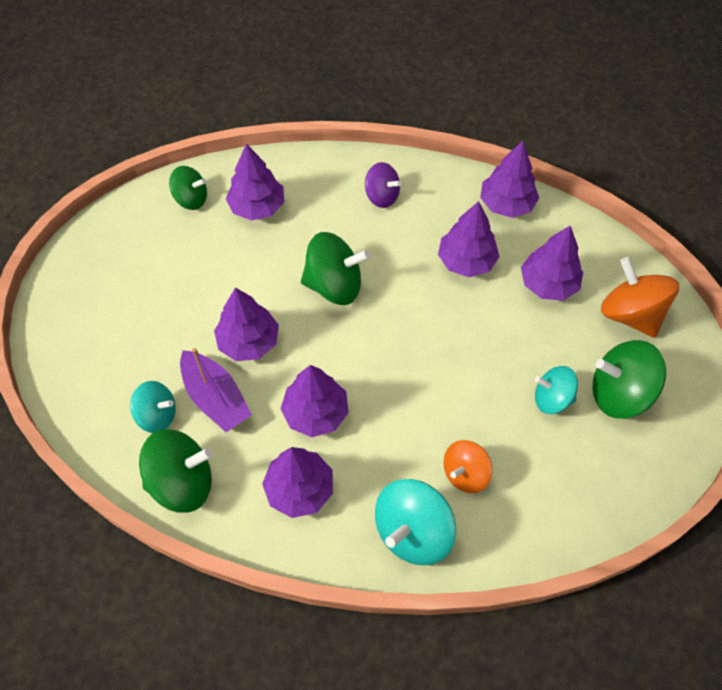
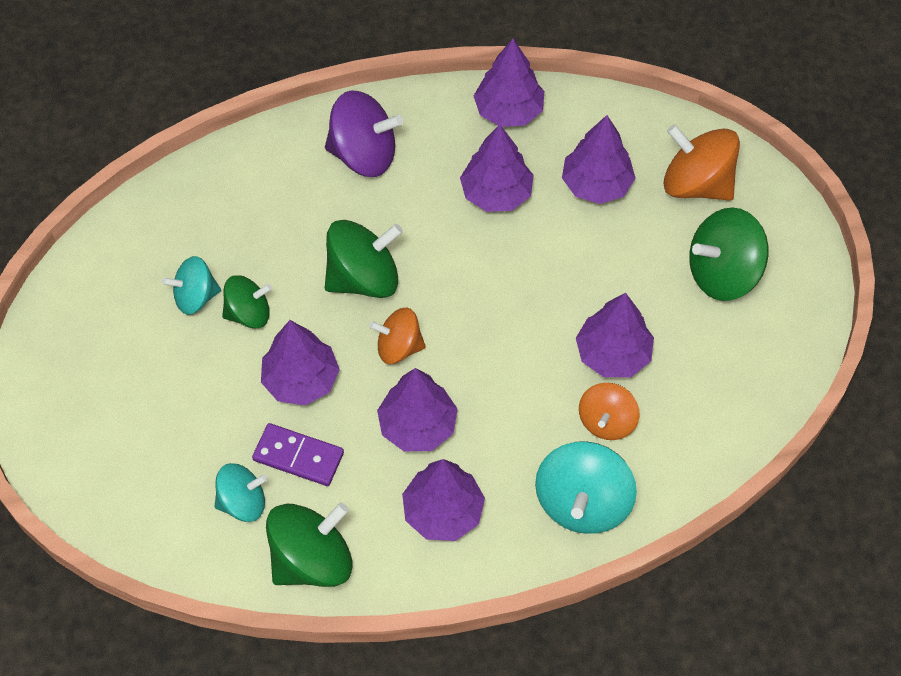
camera: 25 degrees left, 0 degrees up
green spinning top [169,166,207,210] -> green spinning top moved to [222,275,272,329]
purple boat [180,348,252,432] -> purple domino [252,423,344,486]
purple tree [226,144,284,221] -> purple tree moved to [576,293,654,377]
purple spinning top [365,162,402,208] -> purple spinning top [325,90,403,177], size x1.58
turquoise spinning top [535,366,578,414] -> turquoise spinning top moved to [162,256,221,315]
none -> orange spinning top [369,308,426,364]

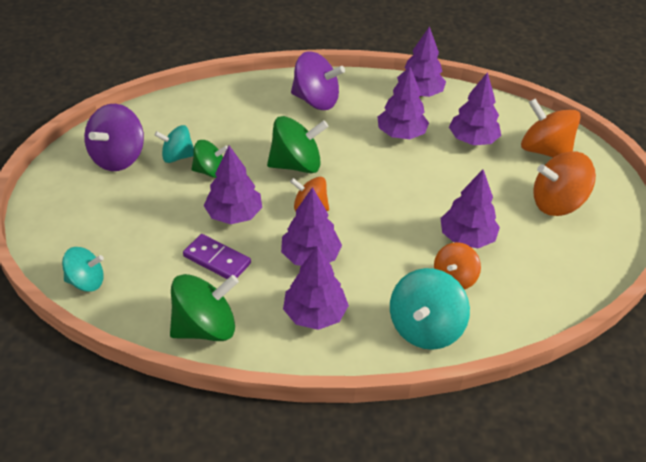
camera: 10 degrees right, 15 degrees down
turquoise spinning top [214,463,268,522] -> turquoise spinning top moved to [62,247,104,292]
green spinning top [689,207,768,301] -> orange spinning top [533,152,596,216]
none -> purple spinning top [84,104,144,171]

